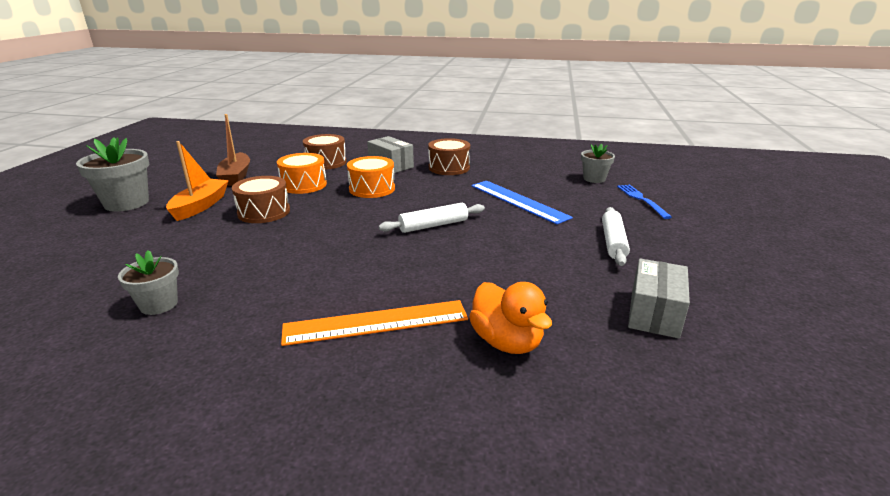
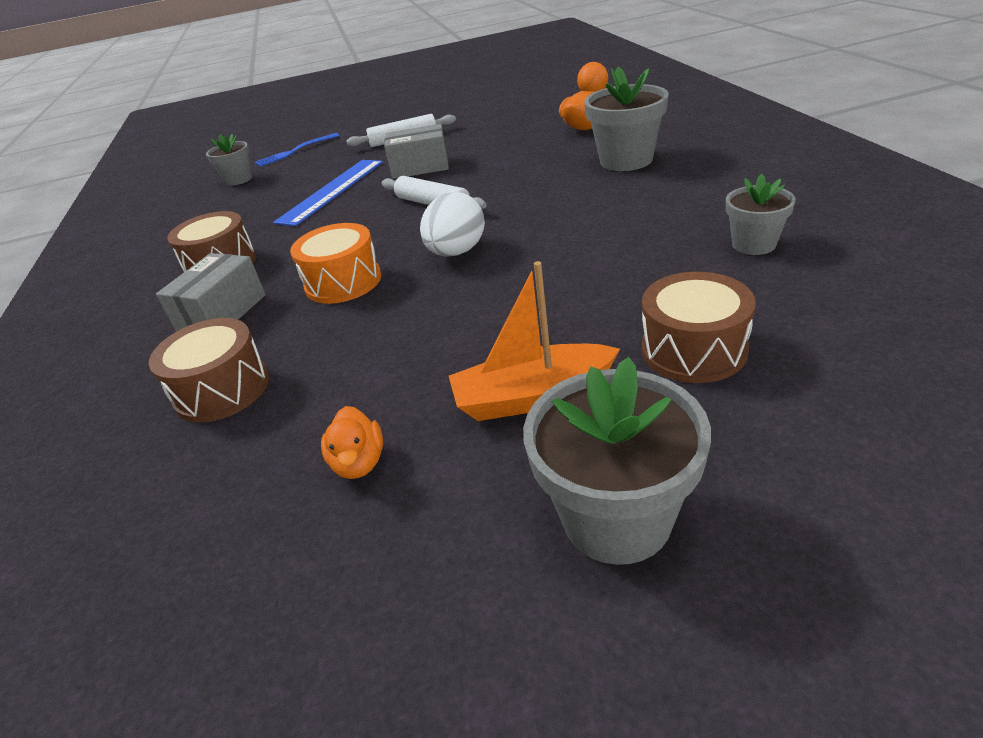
camera: 110 degrees left, 10 degrees up
brown boat [216,114,250,186] -> orange duck [321,406,383,479]
brown drum [232,176,290,223] -> brown drum moved to [642,272,756,383]
orange drum [277,153,327,194] -> none
orange ruler [281,300,468,346] -> grey flower pot [584,67,669,171]
grey box [628,258,690,338] -> grey box moved to [384,124,449,179]
none -> white egg [420,192,485,257]

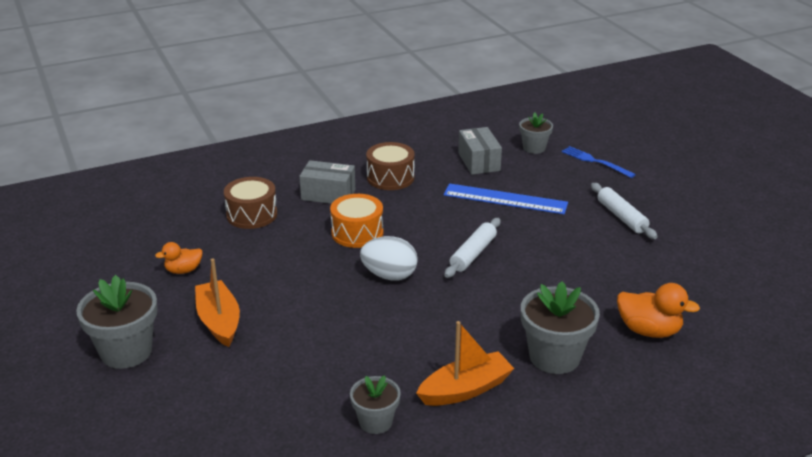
camera: 75 degrees right, 5 degrees down
grey box [384,124,449,179] -> grey box moved to [458,127,502,175]
brown drum [642,272,756,383] -> none
none -> orange boat [416,321,514,406]

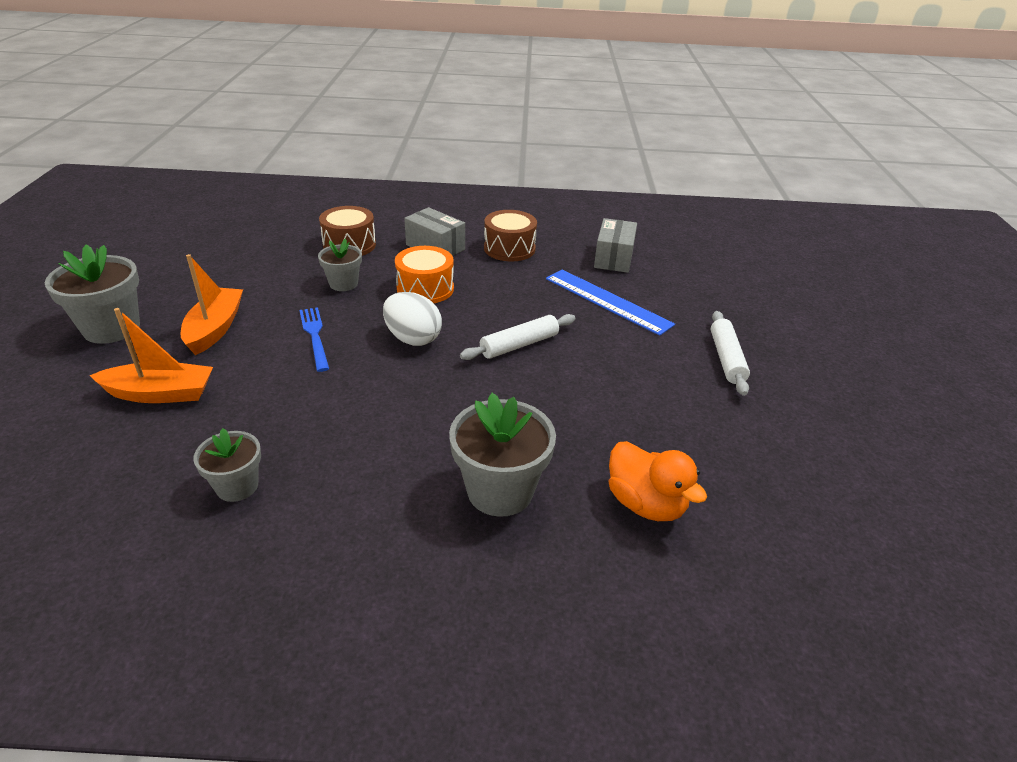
camera: 25 degrees right, 5 degrees up
orange duck [155,242,202,274] -> none
orange boat [416,321,514,406] -> orange boat moved to [89,308,213,403]
grey flower pot [519,112,553,154] -> grey flower pot moved to [318,239,362,291]
blue fork [562,146,636,178] -> blue fork moved to [299,307,329,372]

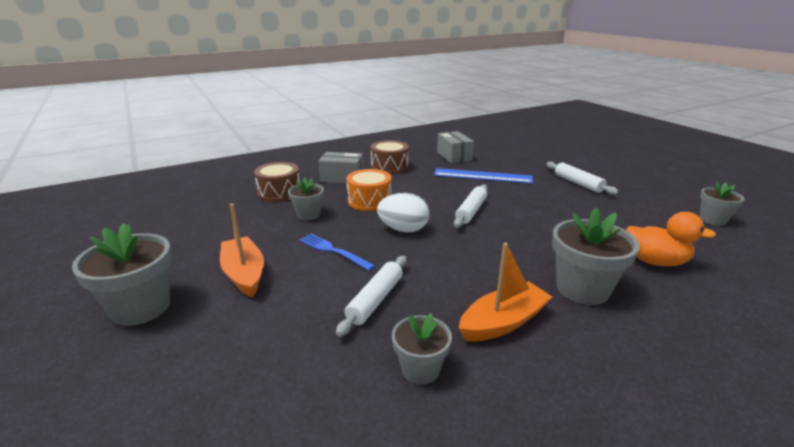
camera: 30 degrees left, 10 degrees down
orange boat [89,308,213,403] -> orange boat moved to [459,243,552,342]
none -> white rolling pin [336,256,407,337]
none -> grey flower pot [700,181,745,225]

